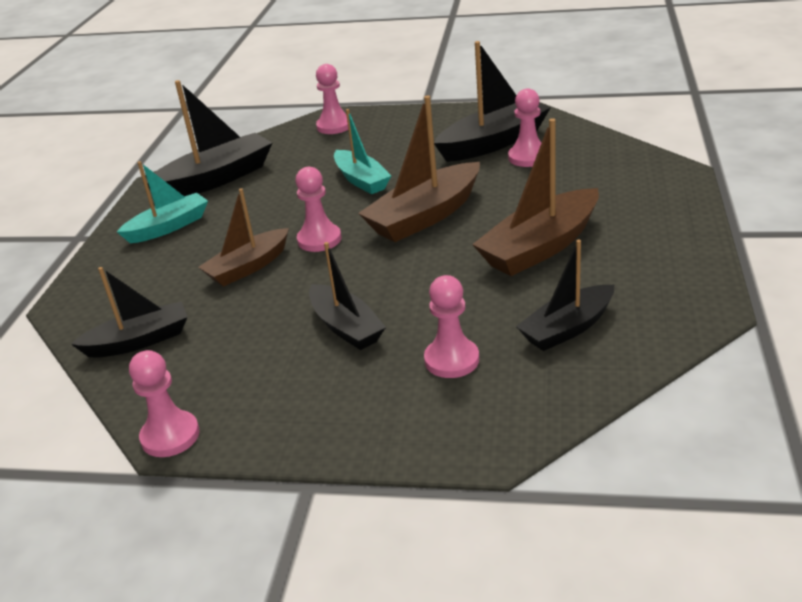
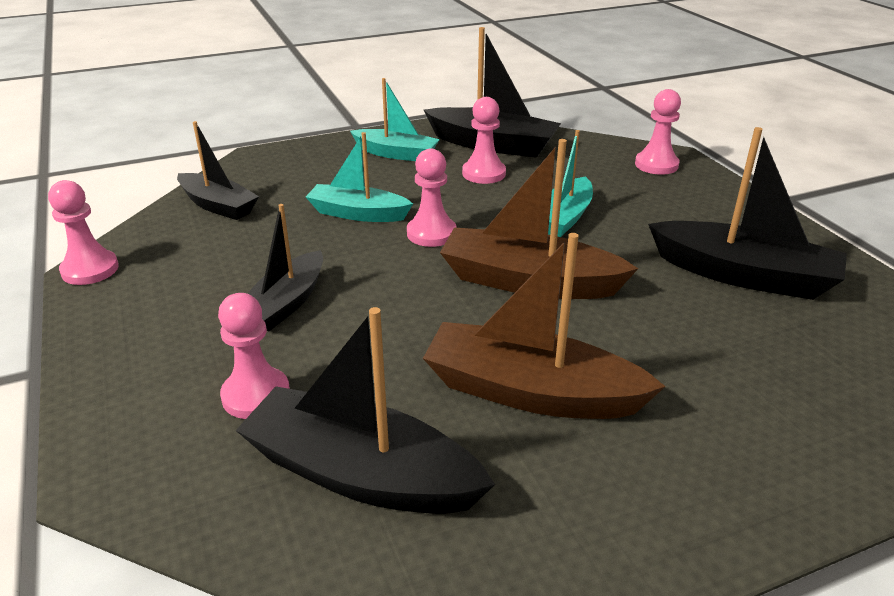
camera: 55 degrees right, 0 degrees up
brown boat [198,188,289,286] -> turquoise boat [306,132,413,222]
pink pawn [508,88,541,167] -> pink pawn moved to [462,97,506,184]
black boat [516,239,614,351] -> black boat [236,307,495,514], size x1.53

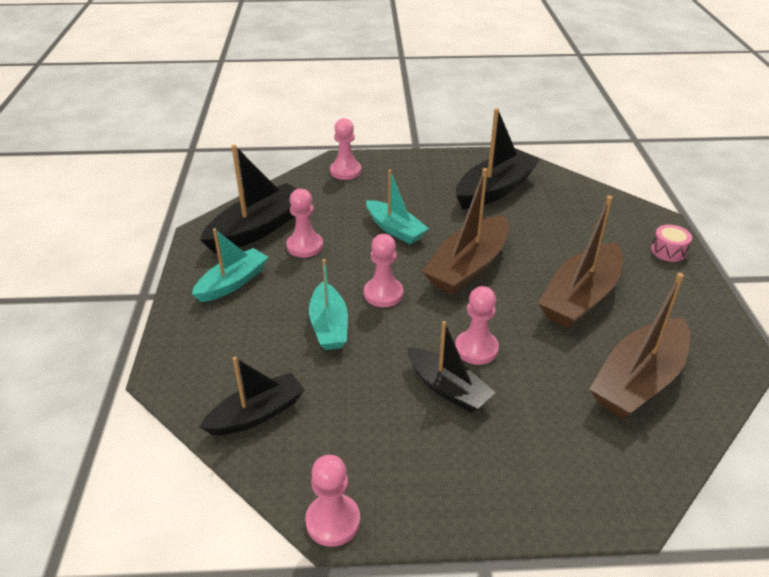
camera: 70 degrees left, 5 degrees up
pink pawn [218,293,290,419] -> pink pawn moved to [455,286,499,365]
black boat [236,307,495,514] -> brown boat [589,273,690,419]
turquoise boat [306,132,413,222] -> turquoise boat turned 45 degrees counterclockwise [309,259,348,350]
none -> pink drum [651,225,692,262]

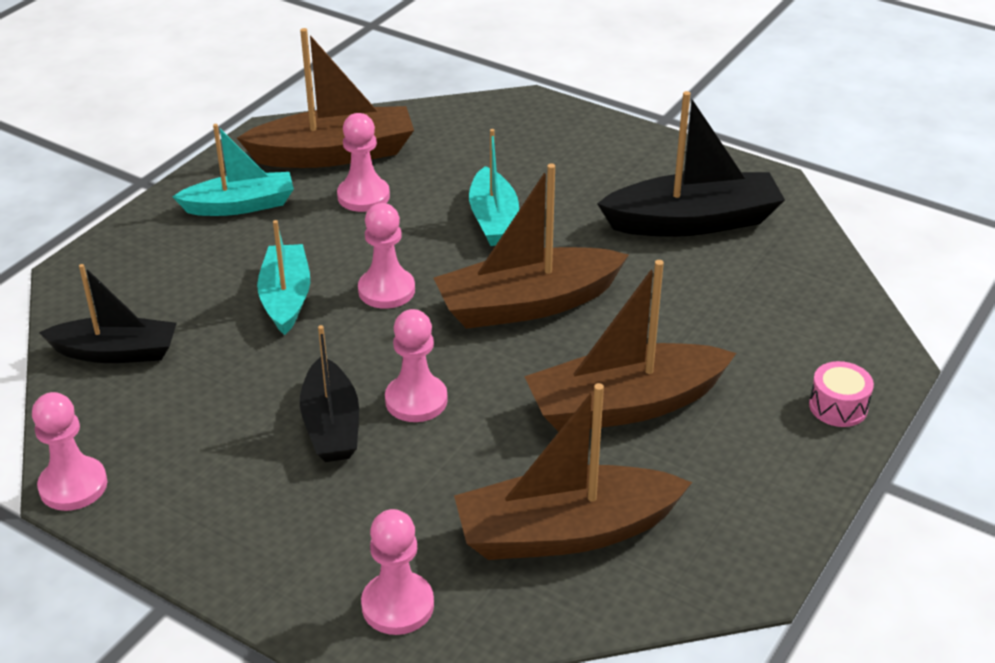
camera: 35 degrees right, 0 degrees up
black boat [200,145,297,253] -> brown boat [237,28,414,168]
turquoise boat [309,259,348,350] -> turquoise boat turned 150 degrees clockwise [257,220,310,335]
pink pawn [330,118,362,180] -> pink pawn moved to [361,509,434,635]

